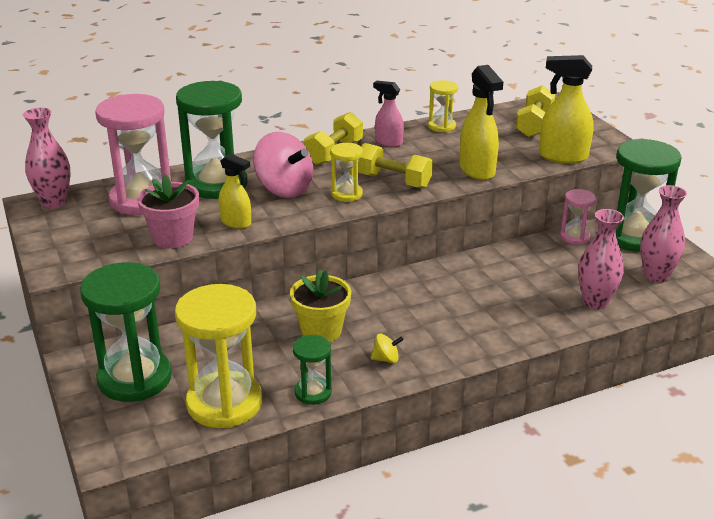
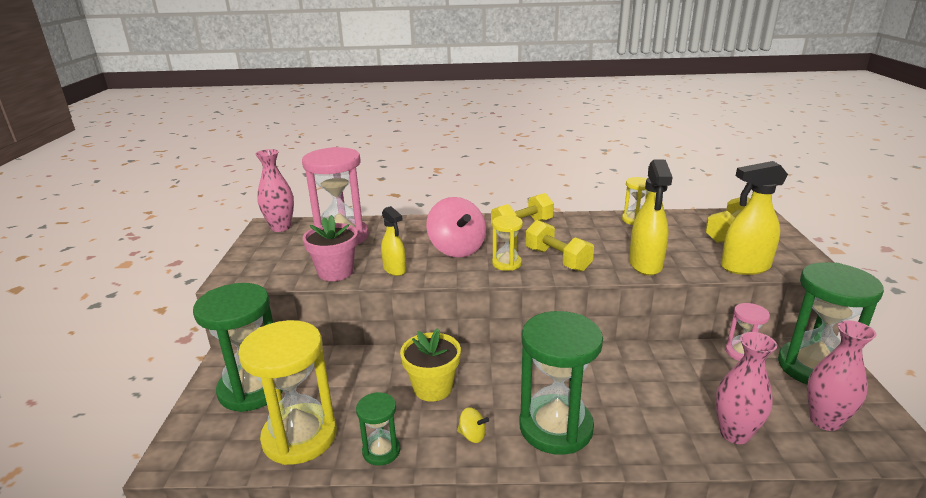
camera: 25 degrees right, 5 degrees down
green hourglass [176,81,248,199] -> green hourglass moved to [519,311,603,455]
pink spray bottle [373,81,404,147] -> none
yellow spray bottle [539,55,594,163] -> yellow spray bottle turned 45 degrees counterclockwise [721,161,788,275]

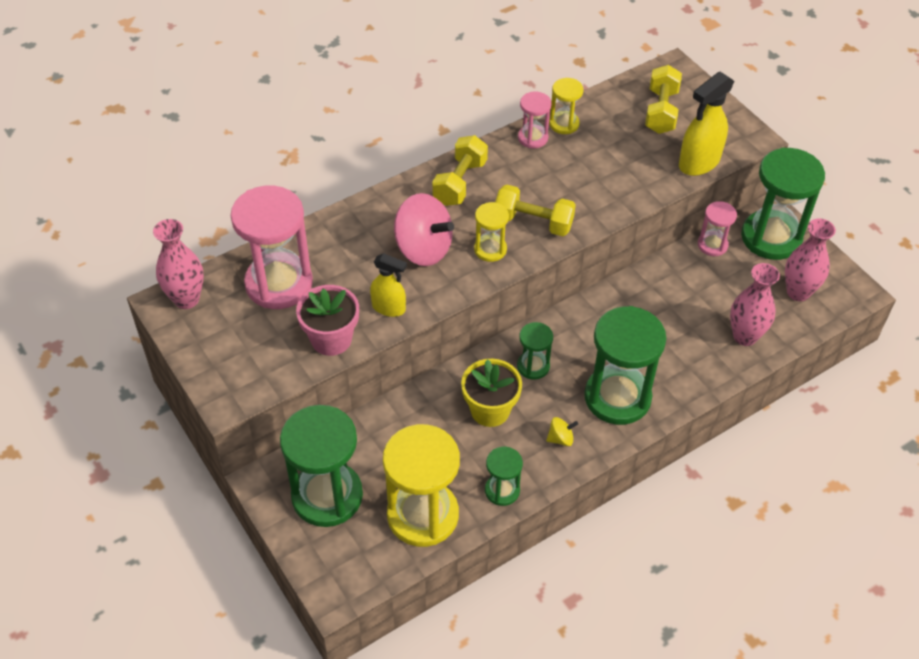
camera: 35 degrees left, 25 degrees up
yellow spray bottle [629,159,672,276] -> none
none -> green hourglass [517,322,553,380]
none -> pink hourglass [518,92,552,148]

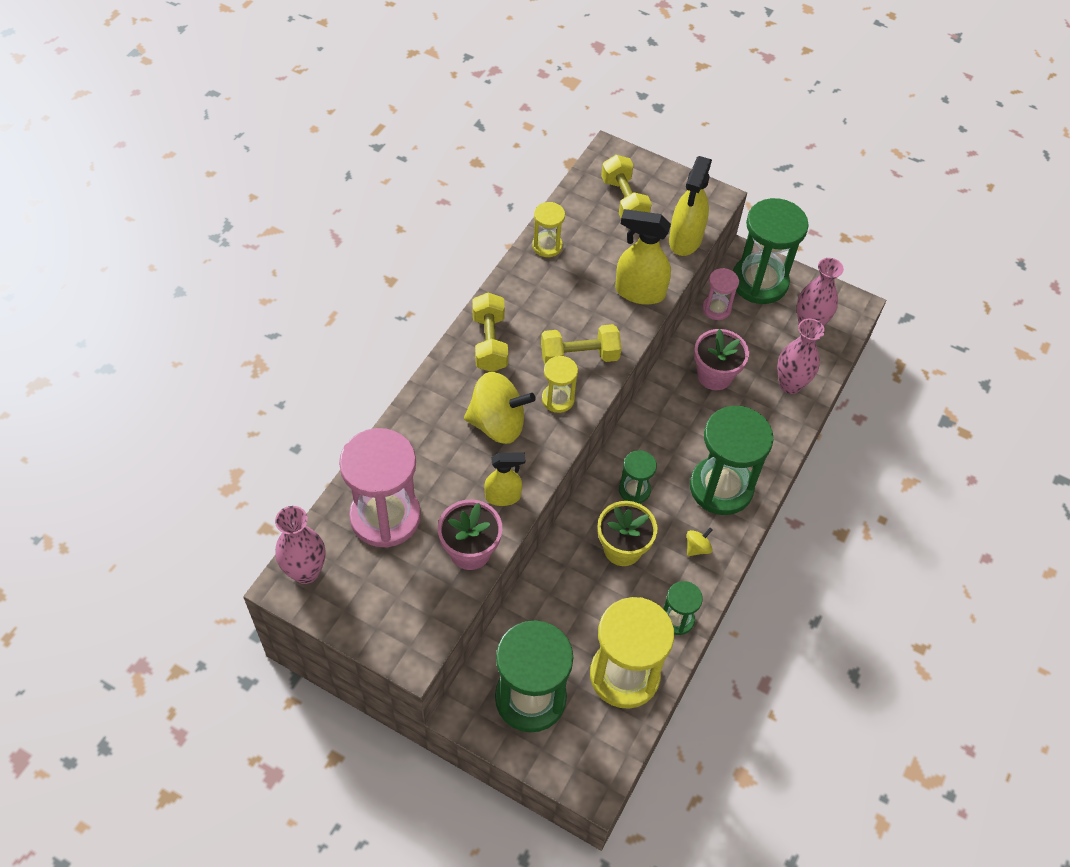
camera: 30 degrees left, 5 degrees up
pink spinning top [394,193,454,266] -> yellow spinning top [464,372,536,444]
pink hourglass [518,92,552,148] -> none
none -> yellow spray bottle [615,209,671,305]
none -> pink flower pot [694,329,749,390]

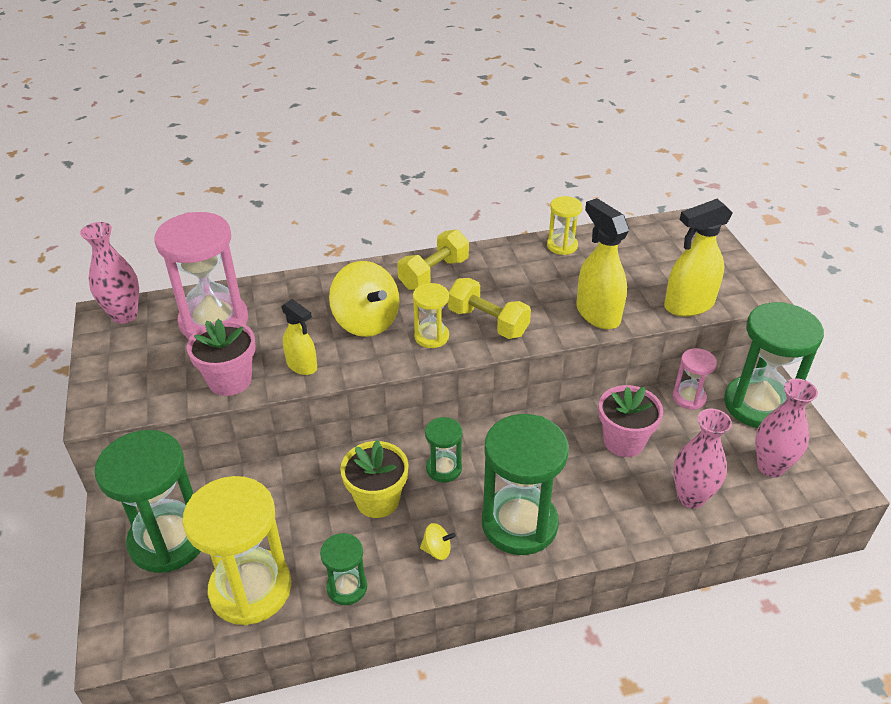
camera: 50 degrees right, 15 degrees down
yellow dumbbell [601,155,652,218] -> none

